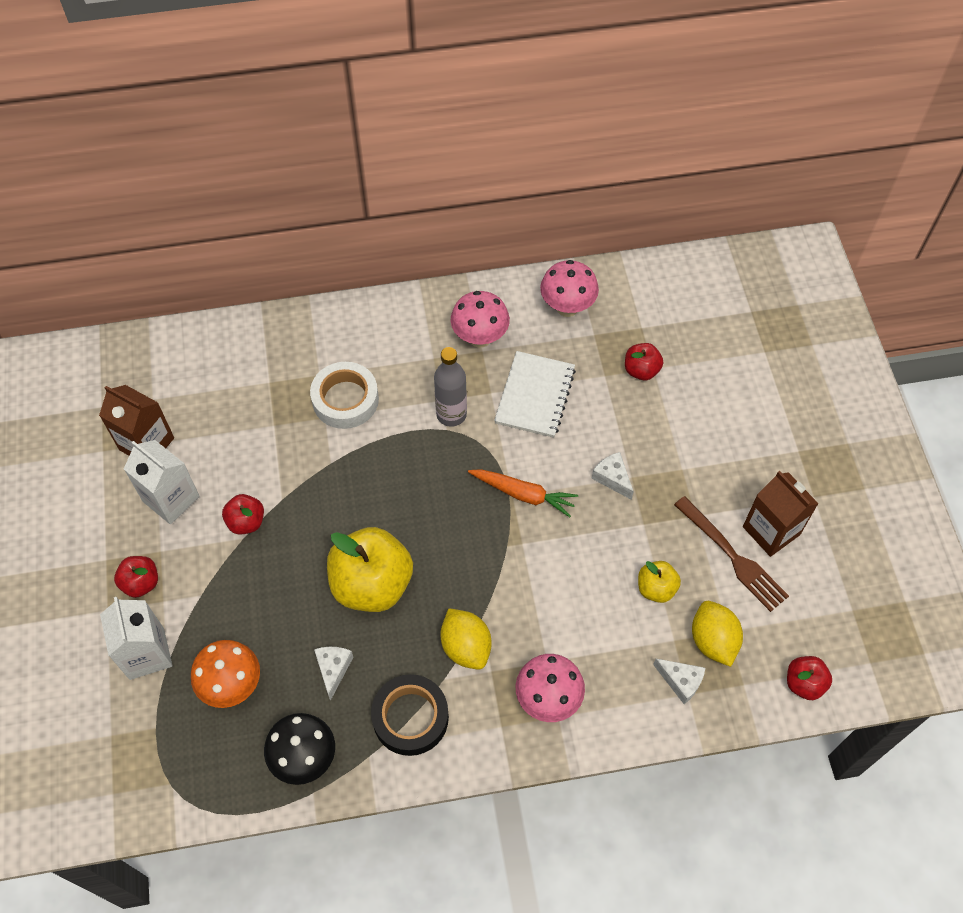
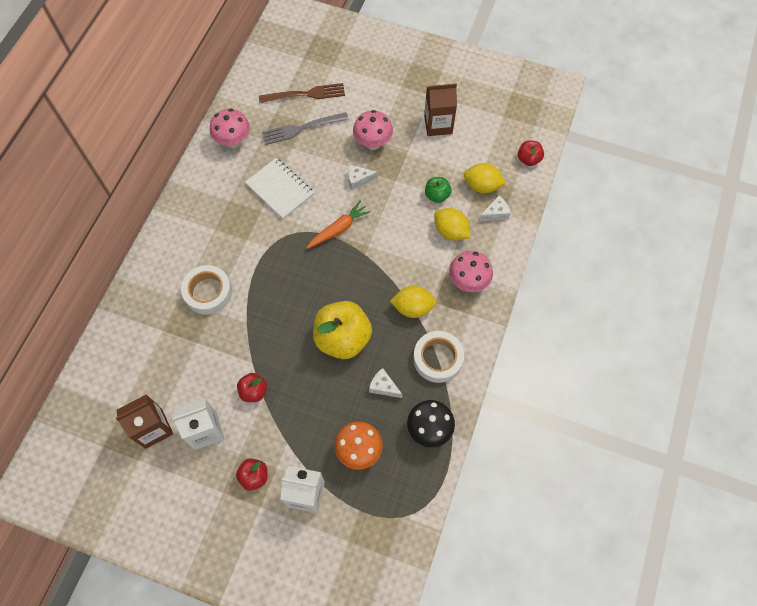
camera: 60 degrees left, 5 degrees up
black tape [371,674,449,756] -> white tape [413,331,464,383]
grey bottle [434,347,467,427] -> none
pink mushroom [451,291,510,348] -> pink mushroom moved to [353,110,393,150]
red apple [625,343,663,380] -> grey fork [262,112,349,145]
yellow apple [638,561,681,603] -> green apple [425,177,452,203]
brown fork [674,496,789,612] -> brown fork moved to [259,83,345,103]
none -> yellow lemon [434,208,471,241]

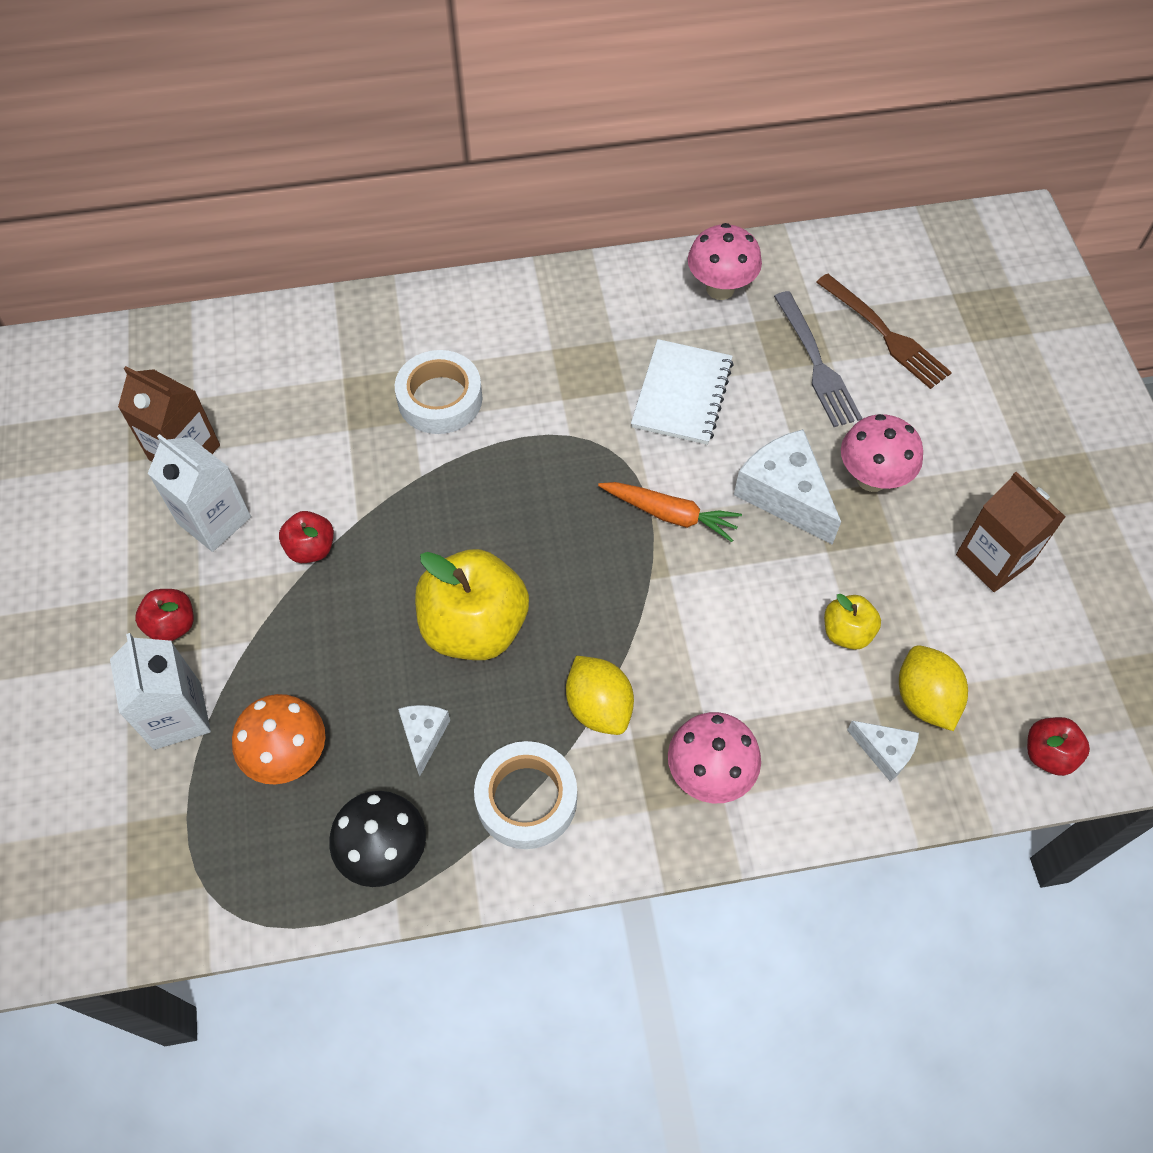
camera: 60 degrees right, 5 degrees down
grey fork [262,112,349,145] -> grey fork turned 150 degrees counterclockwise [774,291,862,427]
white cheese [348,165,378,190] -> white cheese [734,429,841,545], size x1.86
green apple [425,177,452,203] -> yellow apple [824,594,881,650]
yellow lemon [434,208,471,241] -> none

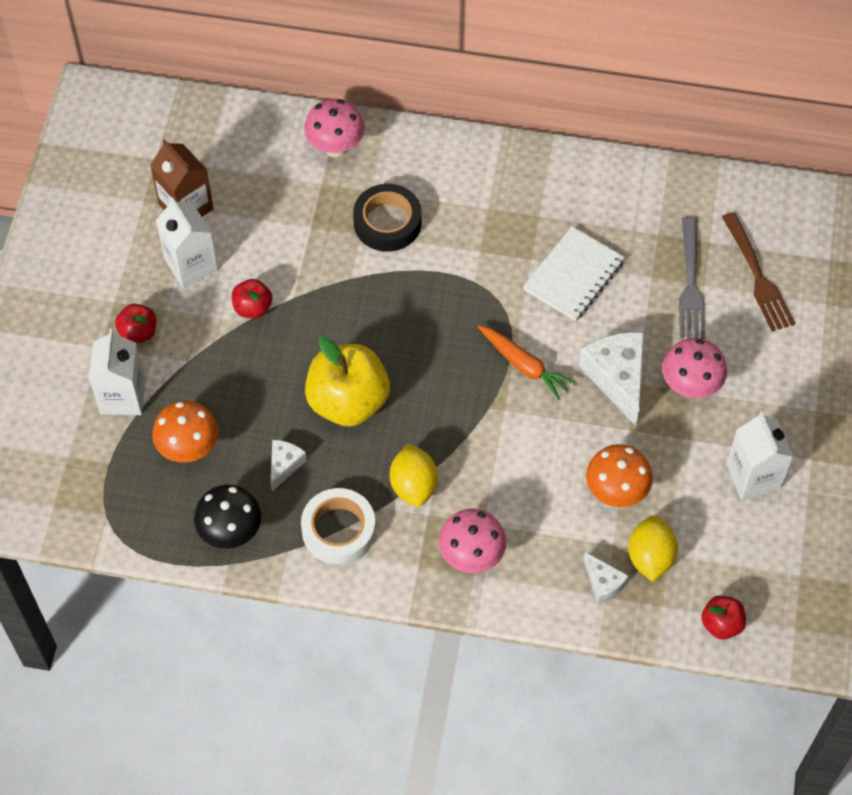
camera: 20 degrees right, 0 degrees up
white tape [395,350,483,434] -> black tape [353,184,422,252]
pink mushroom [688,223,762,300] -> pink mushroom moved to [304,99,365,157]
yellow apple [824,594,881,650] -> orange mushroom [586,444,653,507]
brown carton [956,472,1065,592] -> white carton [726,412,793,500]

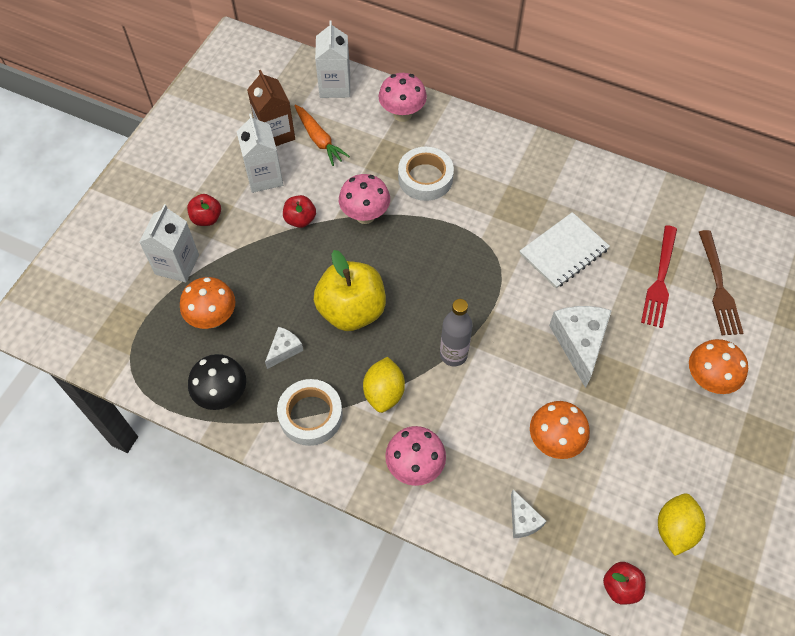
camera: 15 degrees right, 0 degrees up
black tape [353,184,422,252] -> white tape [398,147,454,201]
orange carrot [477,325,575,400] -> orange carrot moved to [294,105,350,166]
yellow lemon [628,516,678,582] -> yellow lemon moved to [658,493,705,556]
pink mushroom [662,338,727,398] -> pink mushroom moved to [339,174,390,224]
grey fork [679,217,705,339] -> red fork [641,225,677,328]
white carton [726,412,793,500] -> white carton moved to [315,21,350,98]
none -> grey bottle [440,299,473,366]
none -> orange mushroom [689,339,748,394]

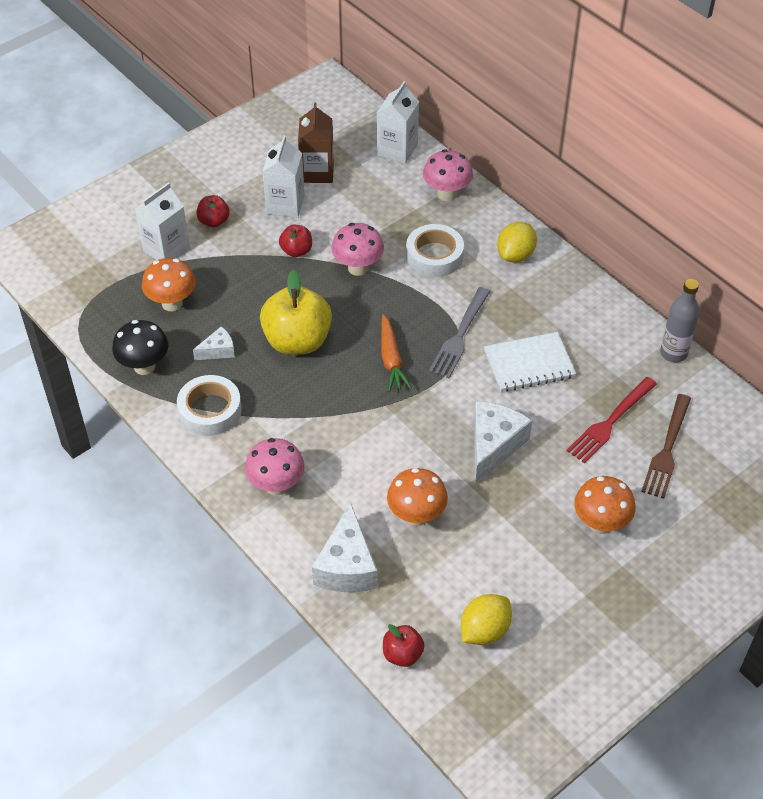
camera: 25 degrees right, 10 degrees down
orange carrot [294,105,350,166] -> orange carrot moved to [381,314,412,392]
yellow lemon [363,357,405,413] -> yellow lemon moved to [497,222,537,263]
grey bottle [440,299,473,366] -> grey bottle moved to [660,279,699,362]
white cheese [511,489,546,538] -> white cheese [312,502,378,592], size x1.86
none -> grey fork [429,287,491,378]

